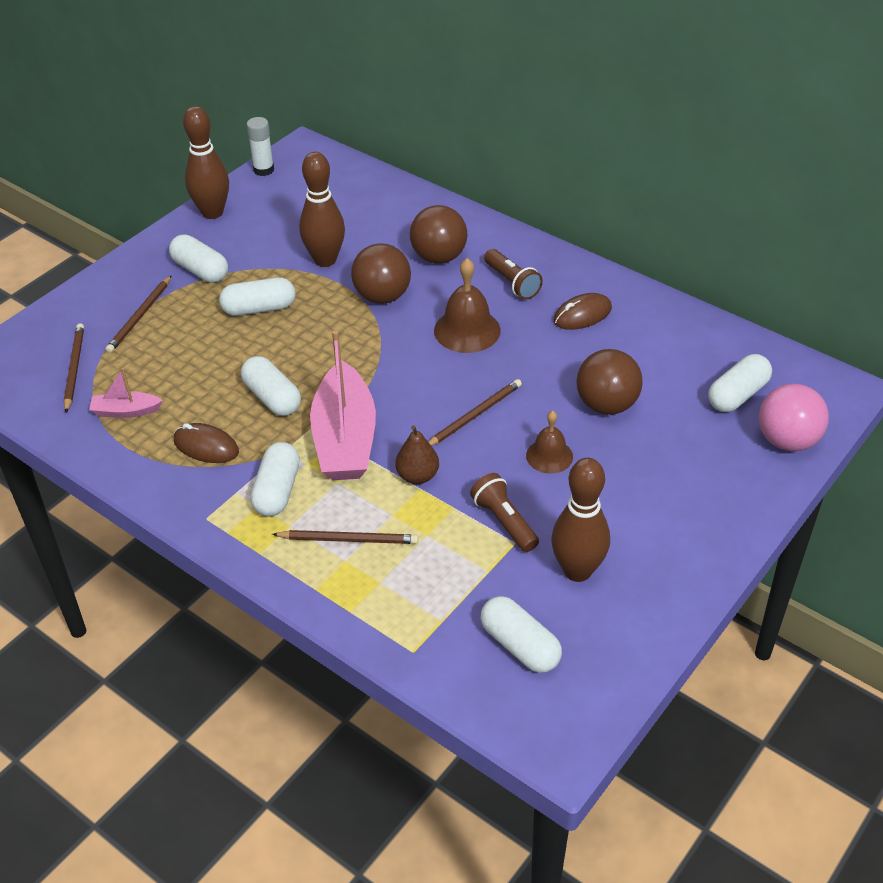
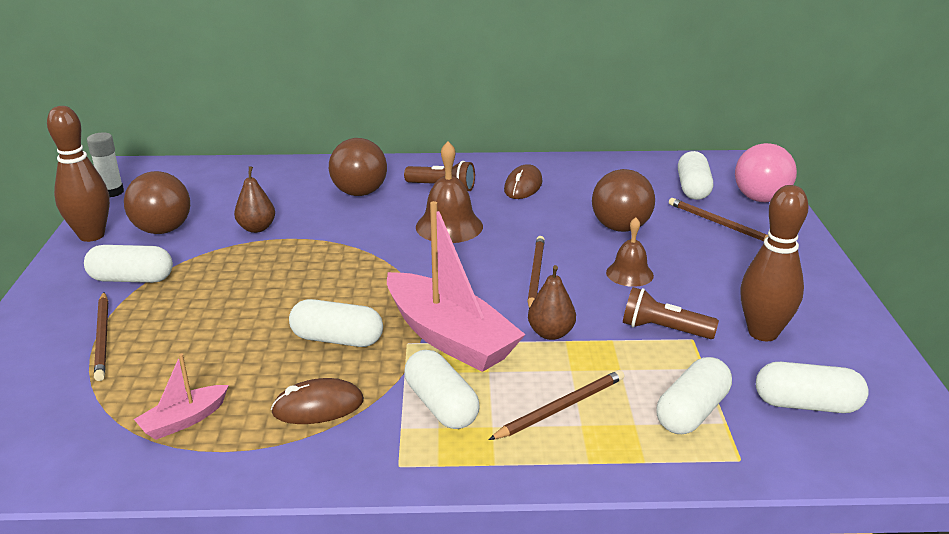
camera: 40 degrees left, 15 degrees down
brown pencil [64,323,84,413] -> brown pencil moved to [669,198,768,241]
white capsule [219,277,295,316] -> white capsule moved to [656,357,732,434]
brown bowling pin [299,152,345,267] -> brown pear [234,166,275,233]
brown ball [351,243,411,304] -> brown ball moved to [124,171,190,234]

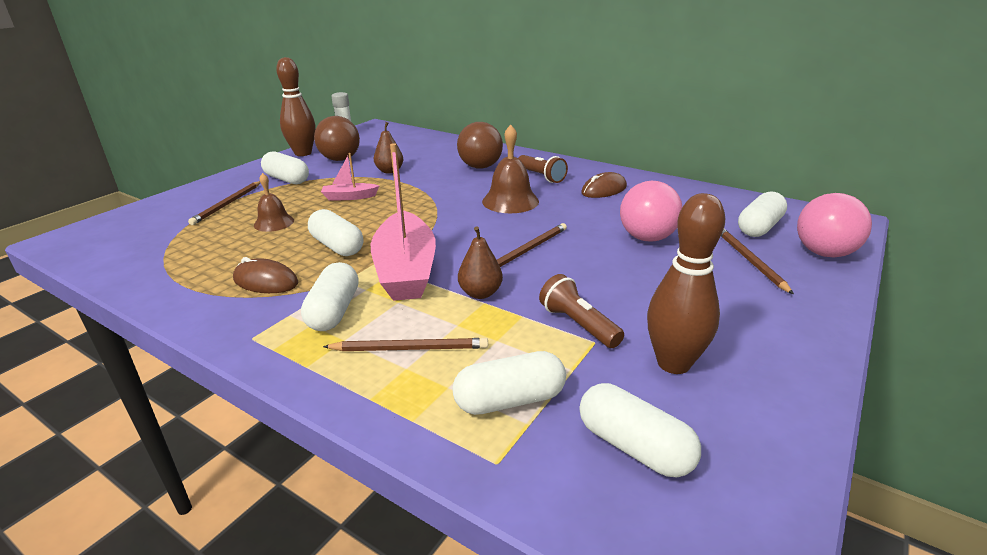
camera: 35 degrees right, 0 degrees up
pink boat [134,354,229,440] -> pink boat moved to [321,153,379,200]
brown ball [592,169,655,232] -> pink ball [620,181,683,242]
brown bell [606,217,654,287] -> brown bell moved to [254,173,294,232]

